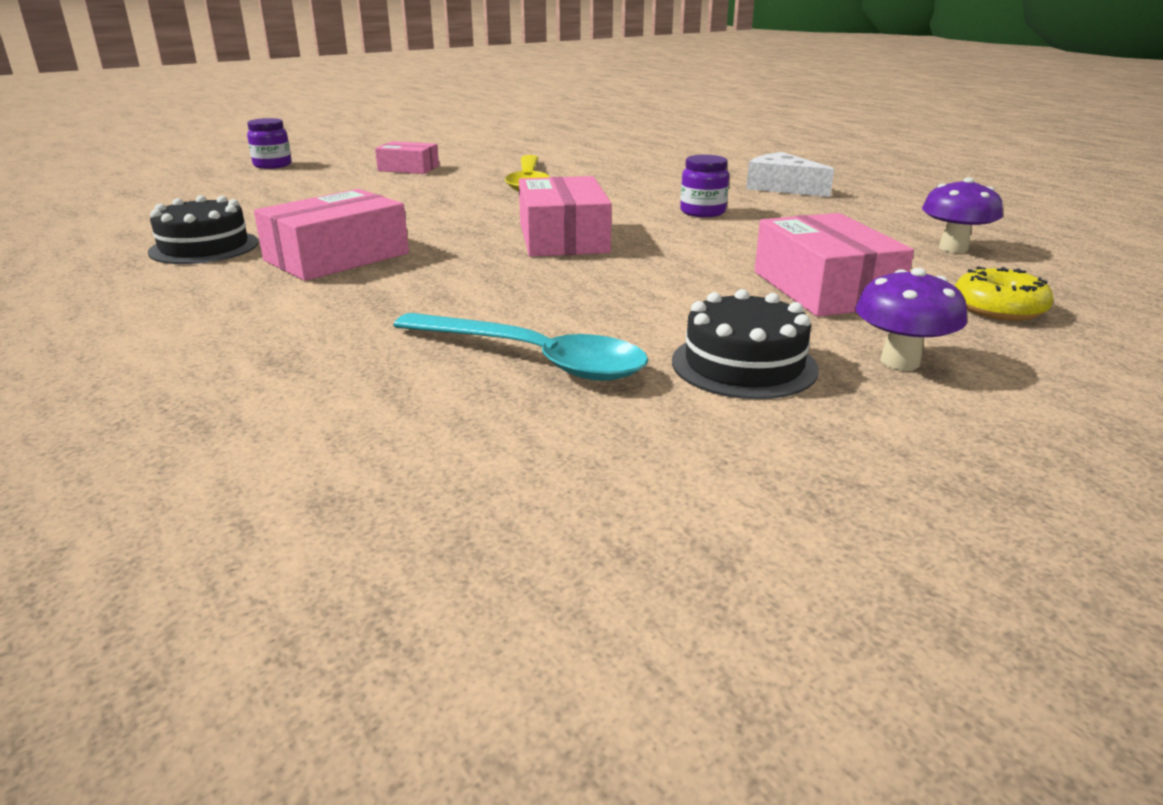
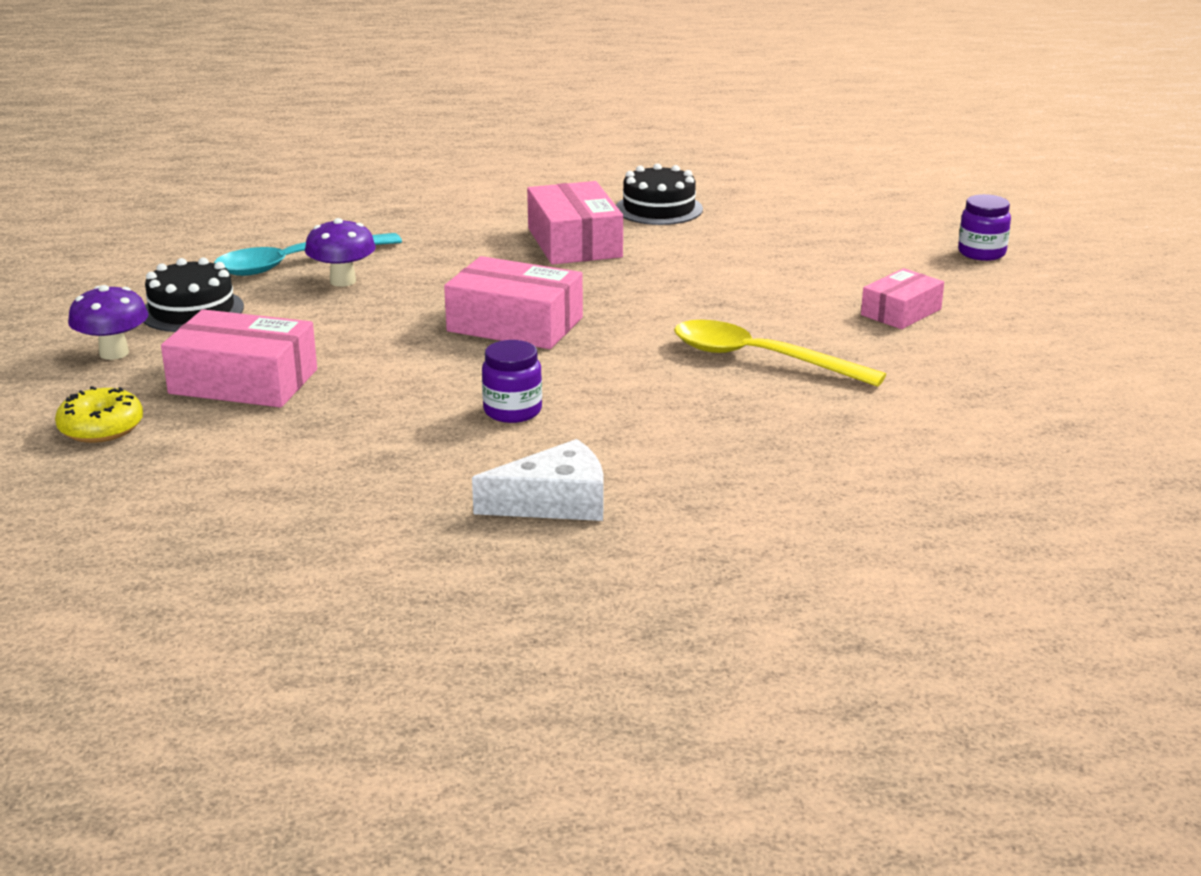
camera: 120 degrees right, 0 degrees up
purple mushroom [922,177,1003,253] -> purple mushroom moved to [305,218,376,287]

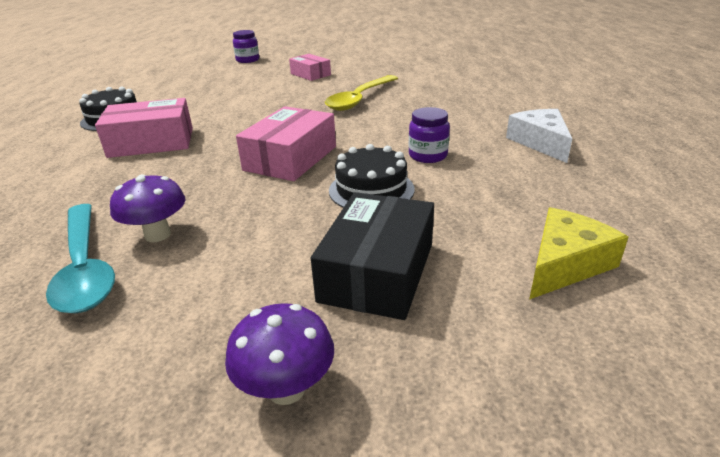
camera: 85 degrees left, 5 degrees up
yellow donut [55,386,143,443] -> none
black cake [143,257,244,332] -> black cake moved to [329,144,414,208]
pink box [161,309,317,408] -> black box [311,192,434,320]
none -> yellow cheese [529,207,628,300]

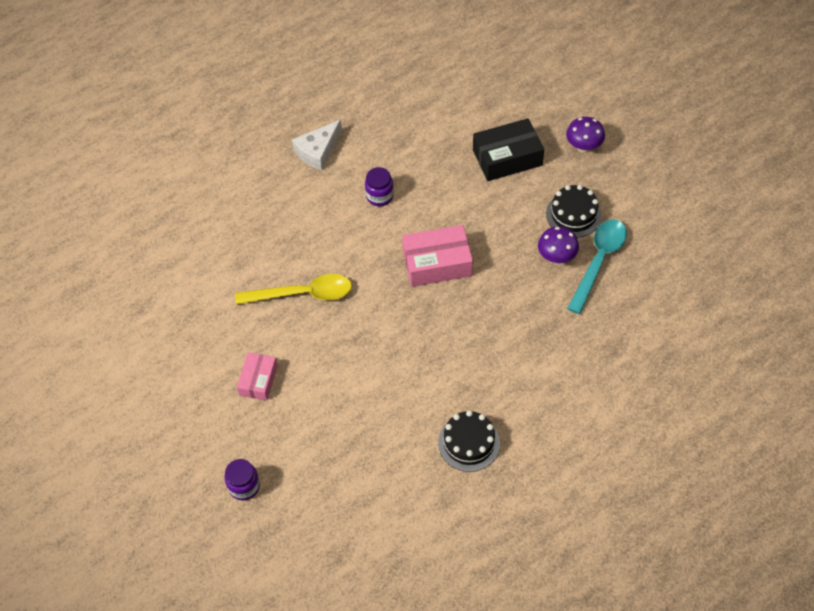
camera: 125 degrees left, 25 degrees up
pink box [95,98,193,158] -> none
black cake [329,144,414,208] -> black cake moved to [546,185,602,238]
yellow cheese [529,207,628,300] -> none

